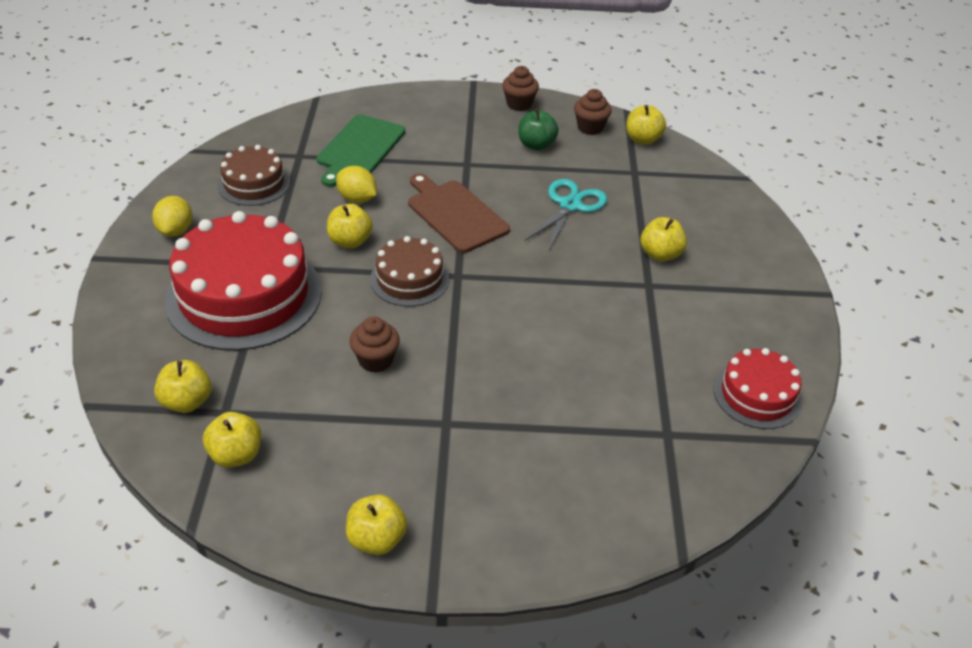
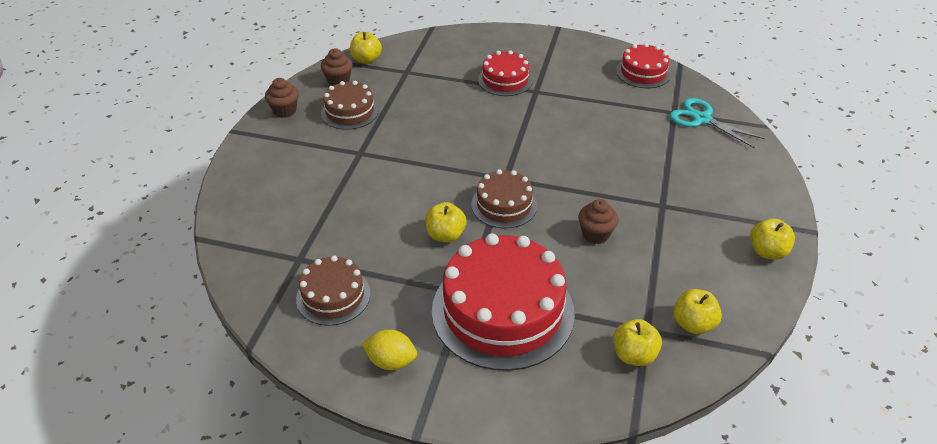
camera: 75 degrees left, 0 degrees up
green cutting board [317,115,405,187] -> none
yellow lemon [336,166,376,203] -> none
brown cutting board [408,173,510,253] -> none
green apple [518,108,559,150] -> brown cake [321,81,379,130]
turquoise scissors [525,179,607,250] -> turquoise scissors moved to [670,98,765,148]
yellow apple [640,217,687,262] -> red cake [478,50,533,96]

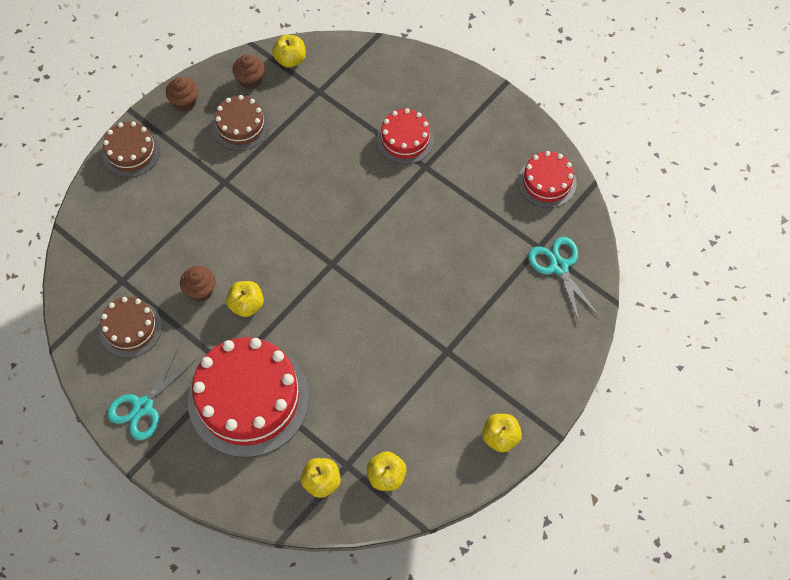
camera: 25 degrees right, 20 degrees up
yellow lemon [362,329,417,370] -> turquoise scissors [107,349,195,440]
brown cake [471,169,537,228] -> brown cake moved to [102,121,160,177]
brown cupcake [578,199,618,244] -> brown cupcake moved to [180,266,215,302]

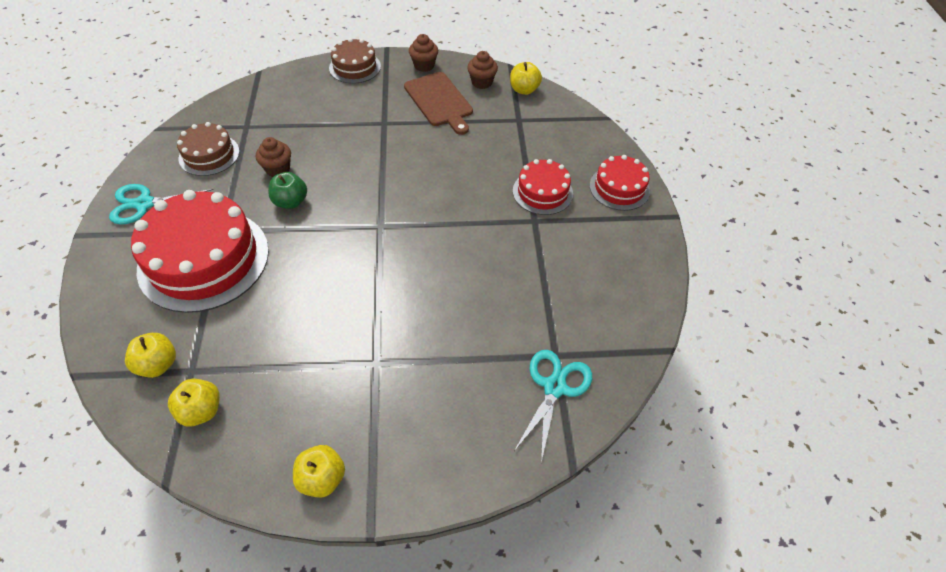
camera: 45 degrees right, 10 degrees down
brown cake [212,95,269,150] -> brown cutting board [404,72,473,135]
yellow apple [226,281,264,317] -> green apple [268,172,307,209]
red cake [518,151,577,208] -> red cake moved to [590,155,650,211]

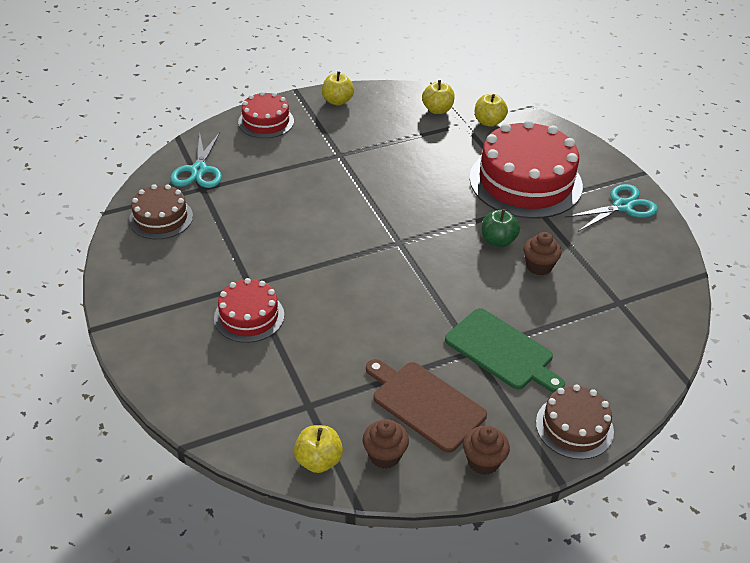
camera: 160 degrees right, 10 degrees down
brown cake [177,122,239,176] -> brown cake moved to [129,184,193,239]
red cake [590,155,650,211] -> red cake moved to [238,91,294,138]
none -> green cutting board [445,308,565,393]

